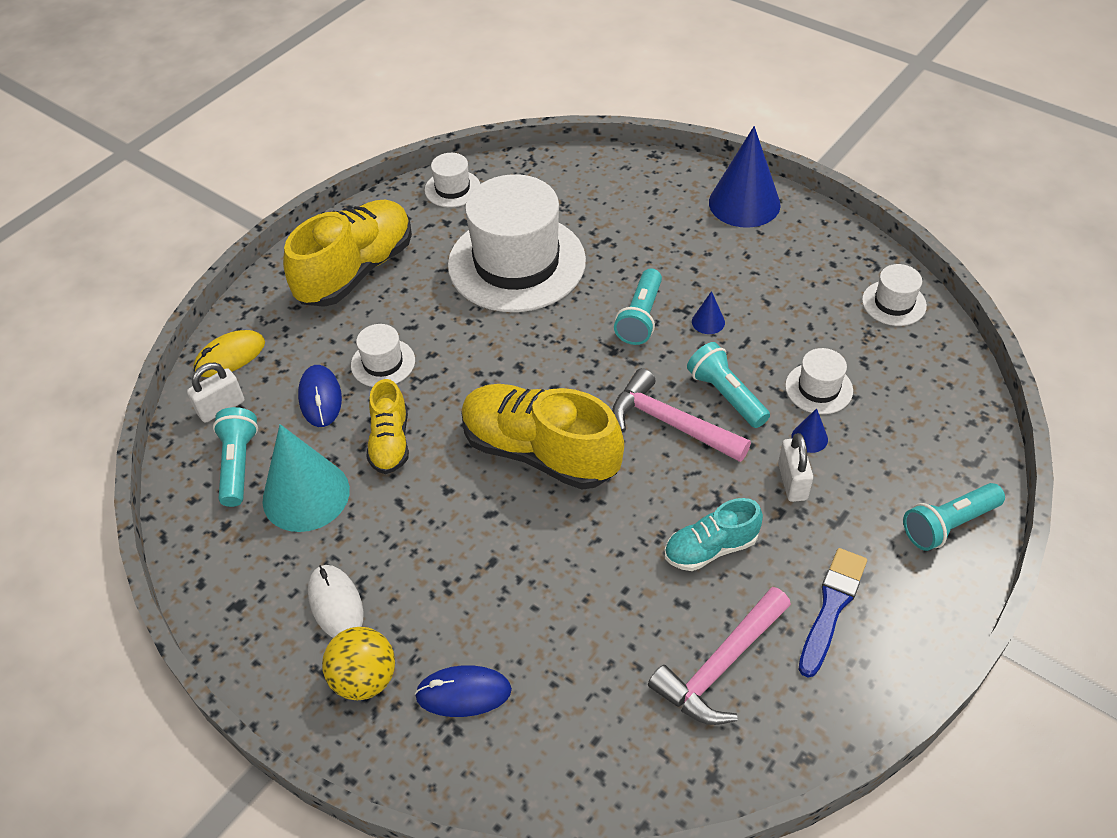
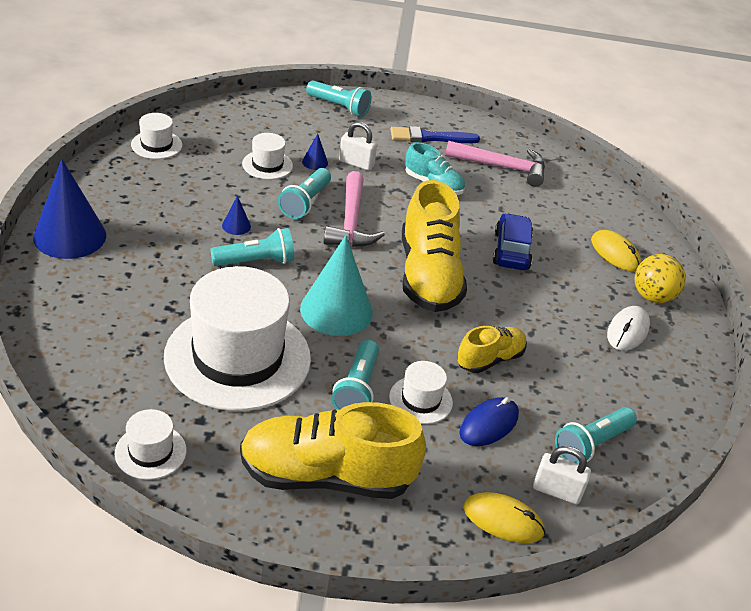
camera: 130 degrees left, 10 degrees down
turquoise cone [263,424,350,532] -> turquoise cone moved to [300,235,373,336]
blue mouse [415,665,512,717] -> yellow mouse [591,230,642,272]
white padlock [778,433,813,502] -> white padlock turned 60 degrees clockwise [339,122,377,171]
none -> turquoise flashlight [332,340,379,410]
none -> blue car [493,213,533,270]

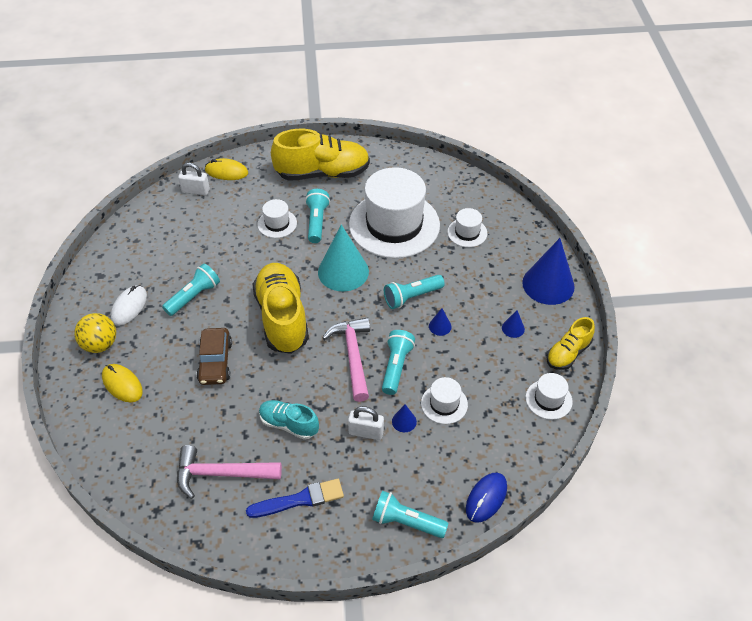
camera: 175 degrees right, 10 degrees up
white hat [115,409,186,480] -> white hat moved to [447,208,487,247]
yellow shoe [457,326,527,373] -> yellow shoe moved to [547,317,595,370]
blue mouse [460,397,519,446] -> blue mouse moved to [466,473,507,523]
blue car [493,213,533,270] -> brown car [197,328,232,385]
turquoise flashlight [555,407,637,464] -> turquoise flashlight moved to [162,264,220,316]
none -> blue cone [502,310,525,338]

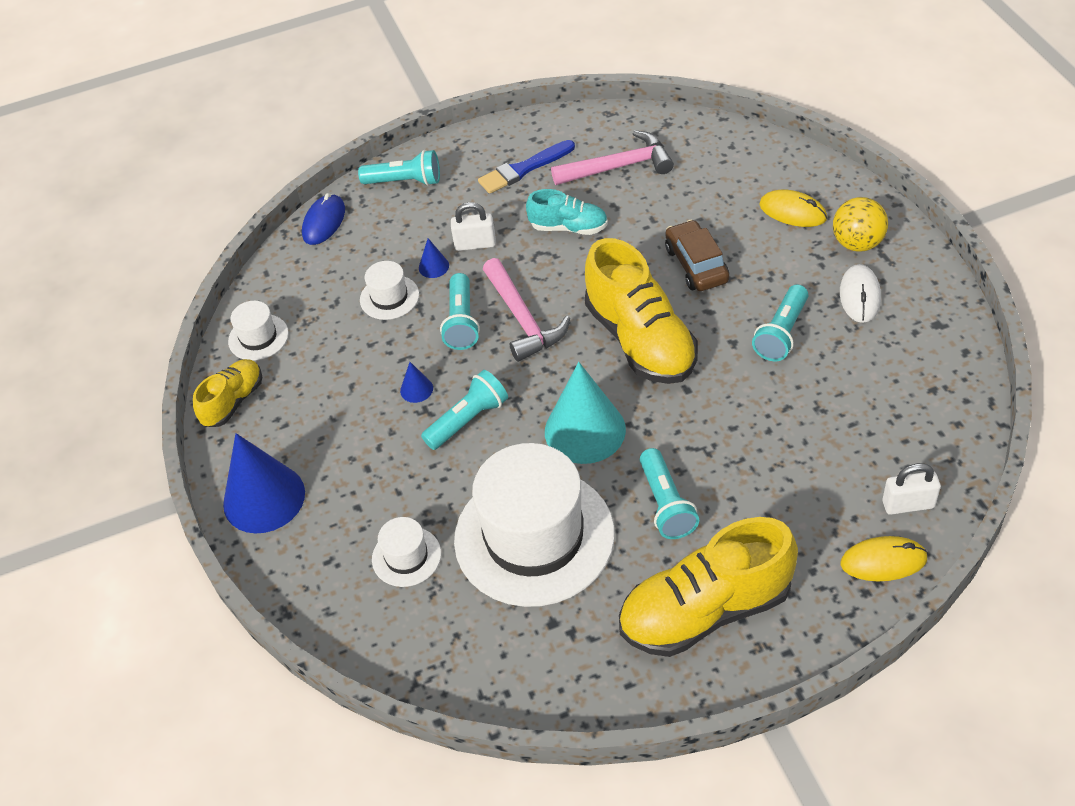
camera: 170 degrees right, 0 degrees up
white hat [257,199,297,238] -> none
blue cone [502,310,525,338] -> none

